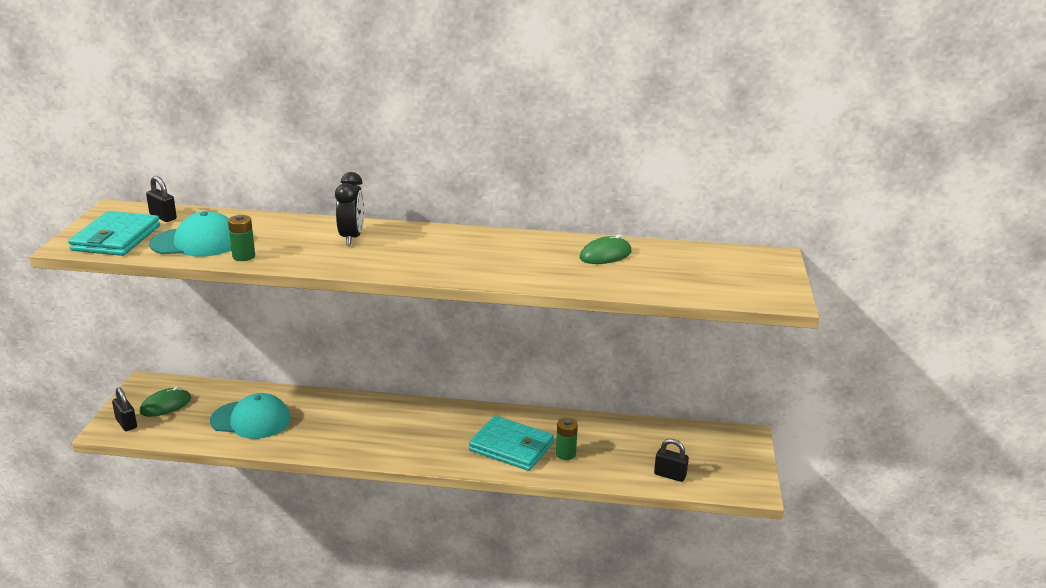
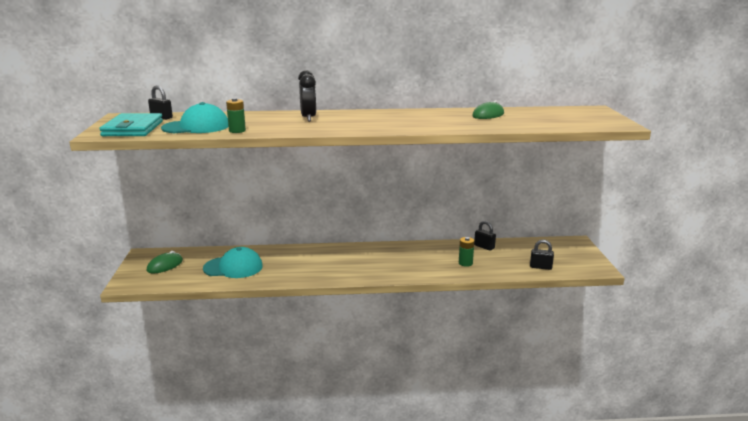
camera: 10 degrees left, 5 degrees down
black padlock [112,387,137,431] -> black padlock moved to [474,221,496,251]
turquoise wallet [469,416,554,471] -> none

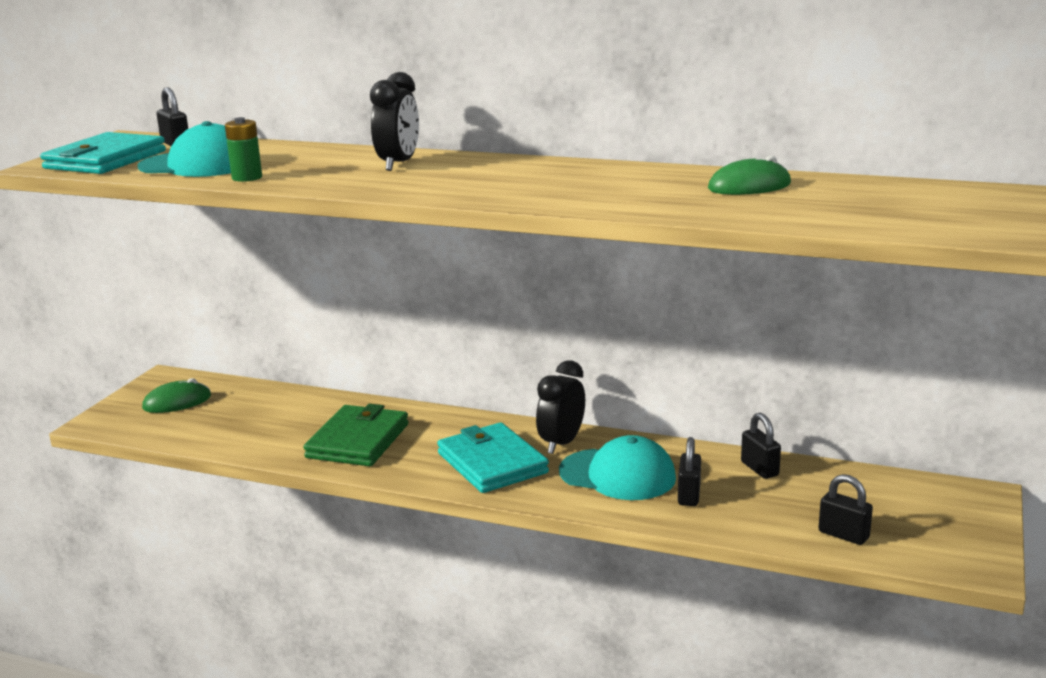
camera: 25 degrees right, 0 degrees up
turquoise cap [203,247,263,278] -> turquoise cap moved to [559,435,676,500]
green battery [459,237,474,267] -> black padlock [678,437,701,506]
none -> green wallet [303,404,408,466]
none -> turquoise wallet [437,423,549,493]
none -> black clock [536,360,585,454]

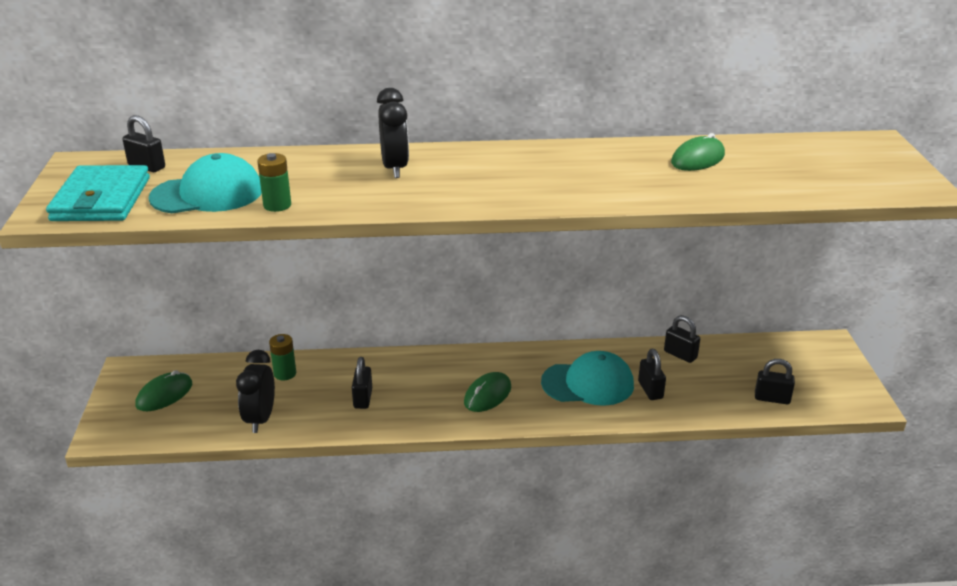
camera: 25 degrees left, 10 degrees up
green wallet [303,404,408,466] -> black padlock [352,357,372,409]
turquoise wallet [437,423,549,493] -> green mouse [464,372,511,412]
black clock [536,360,585,454] -> black clock moved to [236,350,275,433]
none -> green battery [269,334,296,380]

